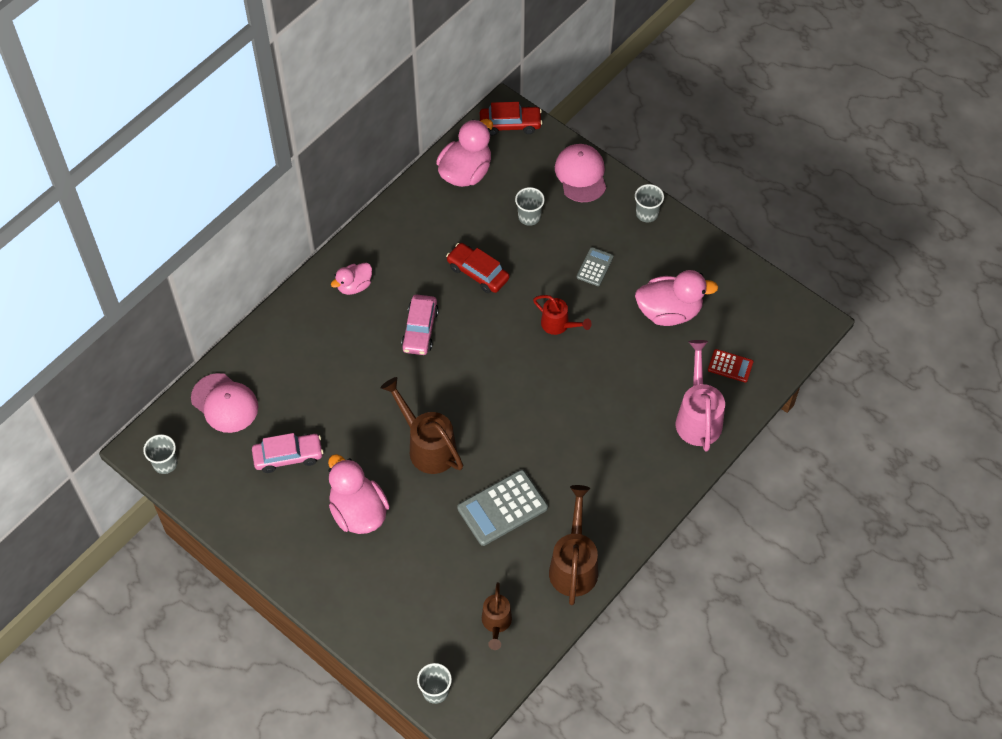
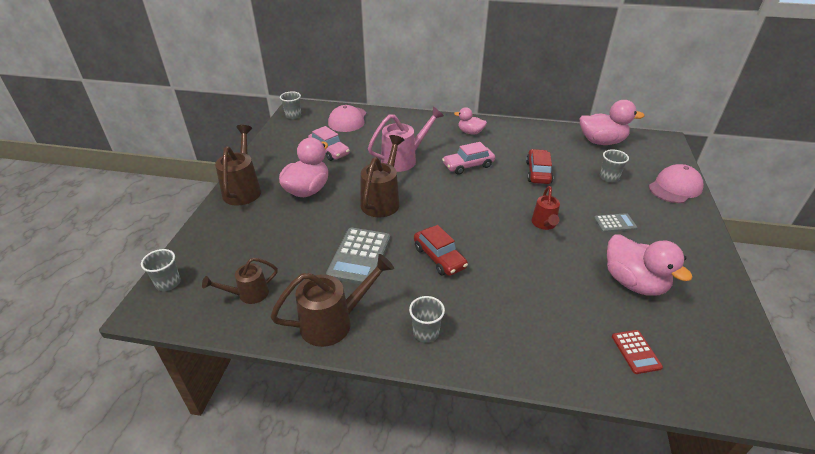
camera: 60 degrees right, 20 degrees down
grey calculator [457,470,548,546] -> grey calculator turned 105 degrees counterclockwise [326,228,390,284]
red car [480,102,543,136] -> red car moved to [414,225,468,276]
grey cup [635,184,664,222] -> grey cup moved to [409,296,445,343]
pink watering can [676,340,725,451] -> pink watering can moved to [368,107,444,172]
none -> brown watering can [215,125,261,206]

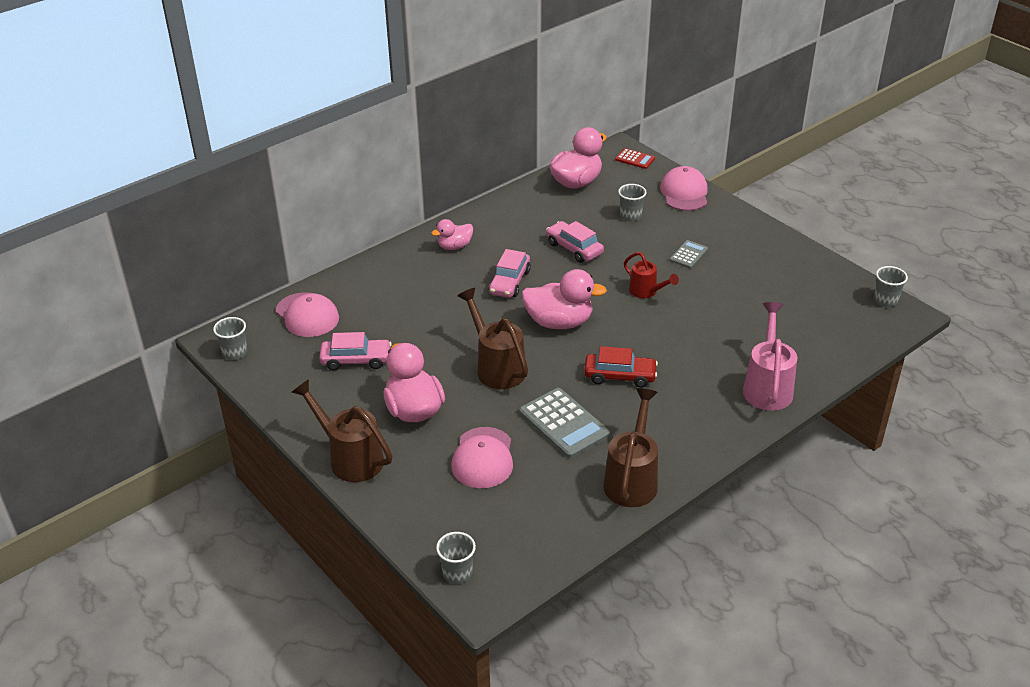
camera: 50 degrees left, 0 degrees up
brown watering can [202,258,278,304] -> none
pink watering can [368,107,444,172] -> pink watering can moved to [743,302,797,411]
grey cup [409,296,445,343] -> grey cup moved to [874,266,908,307]
red car [526,149,553,184] -> pink car [546,221,604,263]
pink duck [607,235,693,296] -> pink duck moved to [521,269,607,329]
red calculator [612,330,663,374] -> red calculator moved to [615,148,655,169]
none -> pink cap [451,427,513,488]

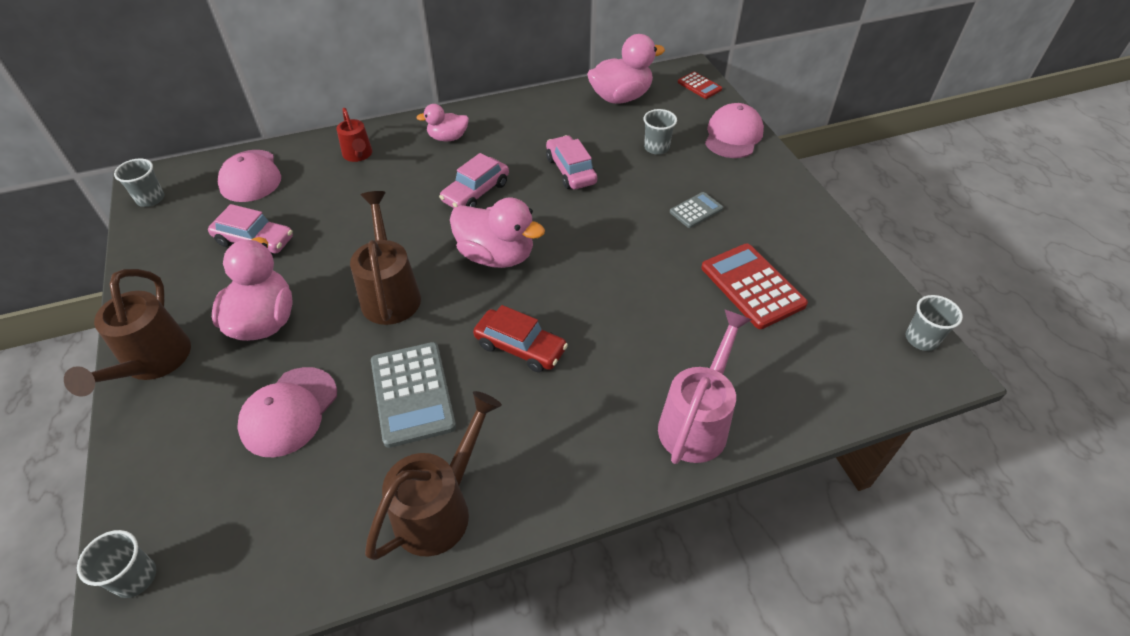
camera: 20 degrees right, 10 degrees up
brown watering can [292,379,392,482] -> brown watering can turned 150 degrees counterclockwise [64,269,191,397]
red watering can [624,252,679,298] -> red watering can moved to [336,108,372,162]
none -> red calculator [701,244,808,329]

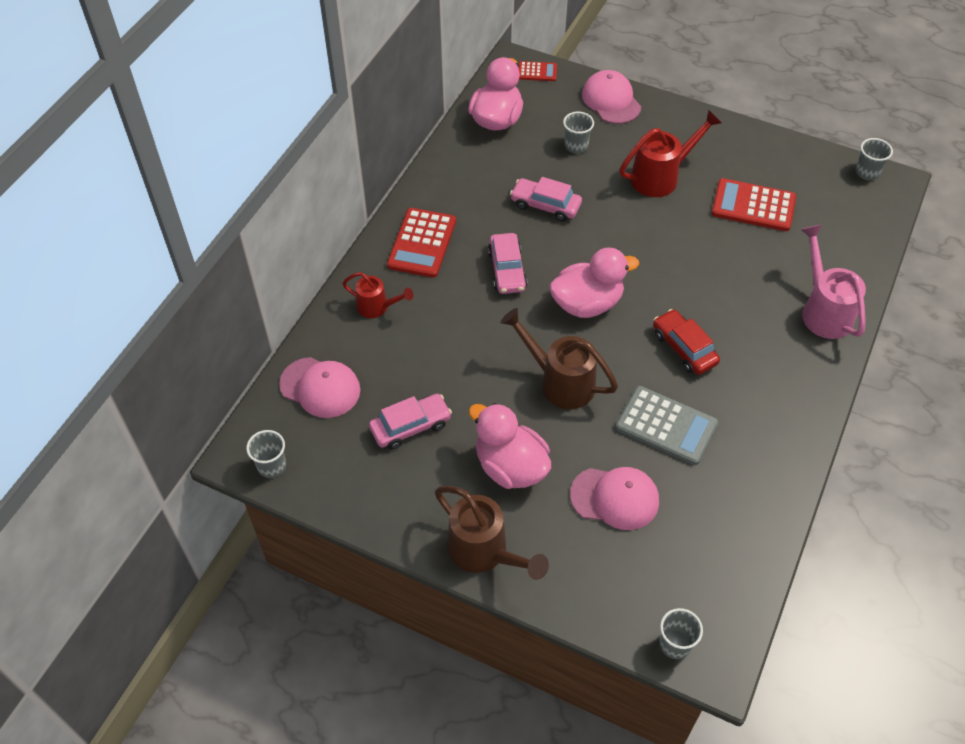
camera: 45 degrees left, 5 degrees up
pink cap [237,367,337,457] -> pink cap turned 60 degrees counterclockwise [570,467,659,530]
brown watering can [365,391,502,560] -> none
pink duck [416,104,469,141] -> red calculator [387,208,456,278]
red car [473,305,568,372] -> red car turned 105 degrees counterclockwise [653,309,720,375]
grey calculator [670,192,723,228] -> red watering can [619,109,722,197]

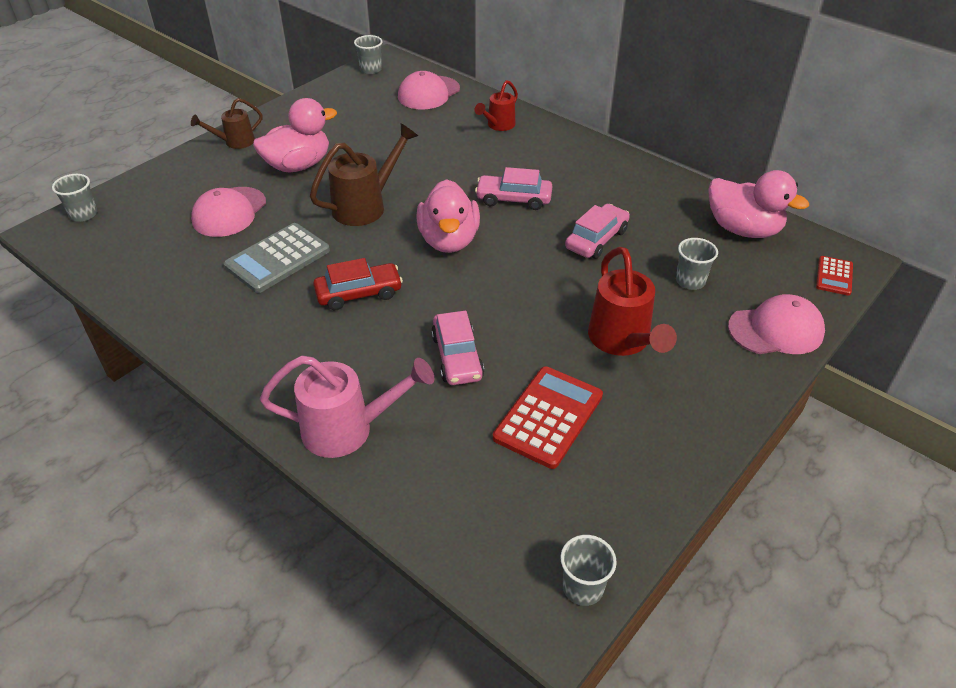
camera: 105 degrees right, 10 degrees down
pink car [369,394,452,450] -> pink car moved to [431,311,484,385]
red calculator [387,208,456,278] -> none
brown watering can [435,486,549,580] -> brown watering can [191,98,263,149], size x0.61

